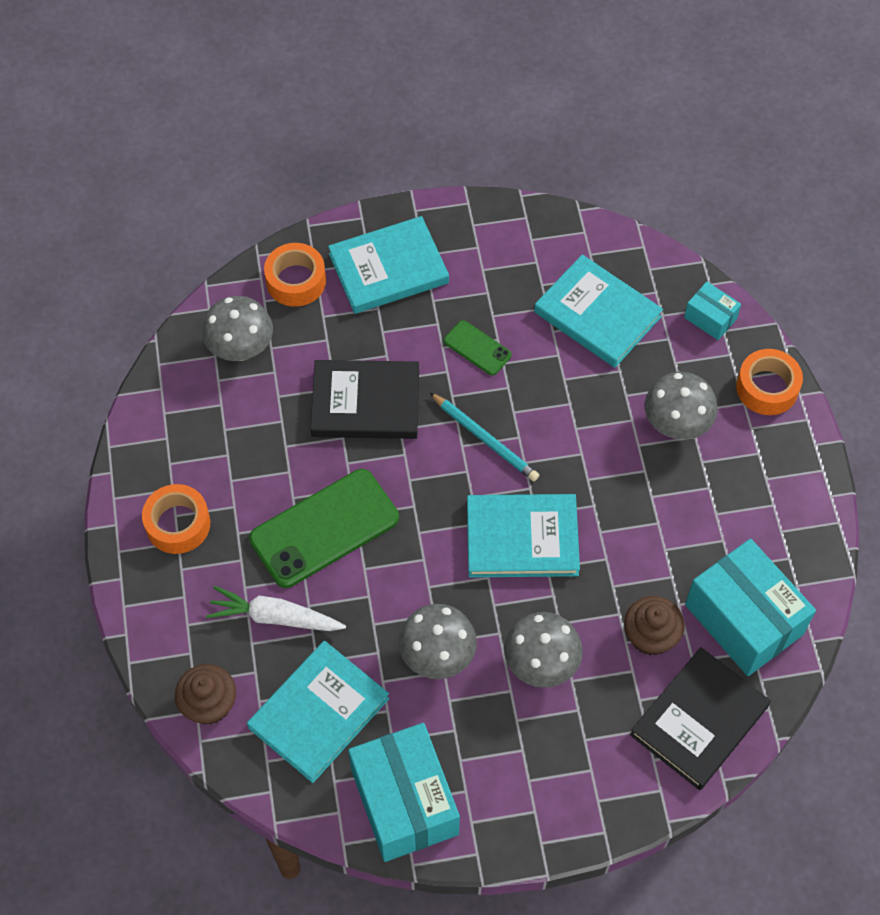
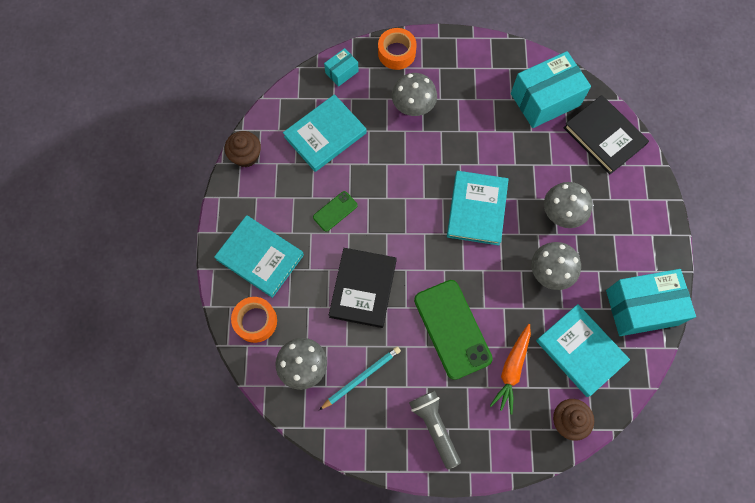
camera: 80 degrees left, 10 degrees up
orange tape [142,484,210,554] -> grey flashlight [409,391,461,469]
white carrot [206,586,346,631] -> orange carrot [490,324,531,415]
turquoise book [328,216,449,314] -> turquoise book turned 45 degrees counterclockwise [214,215,304,298]
turquoise pencil [429,392,539,481] -> turquoise pencil moved to [319,346,401,410]
brown cupcake [624,596,684,655] -> brown cupcake moved to [225,131,261,168]

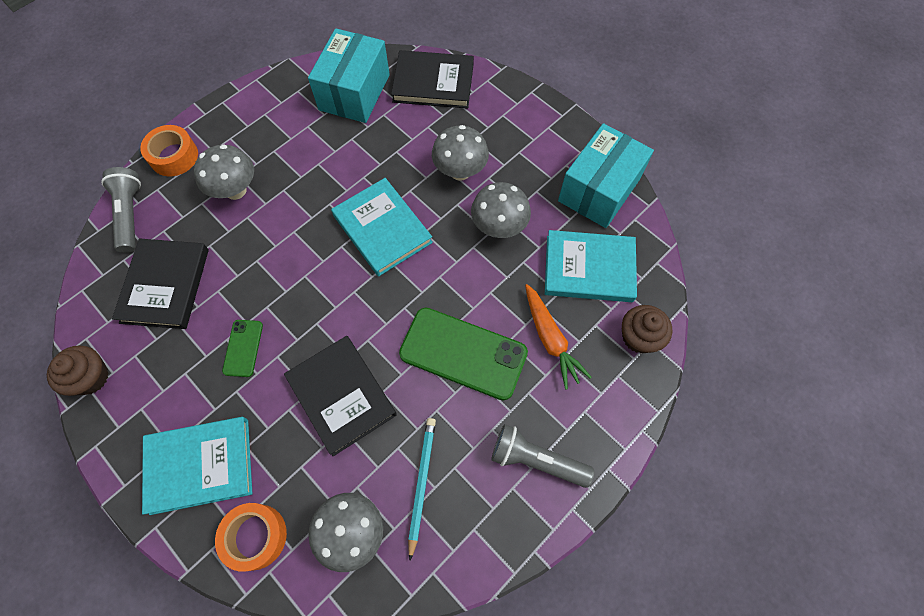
camera: 45 degrees left, 5 degrees down
turquoise book [283,94,367,172] -> black book [112,238,209,329]
turquoise box [324,48,359,87] -> grey flashlight [101,167,141,253]

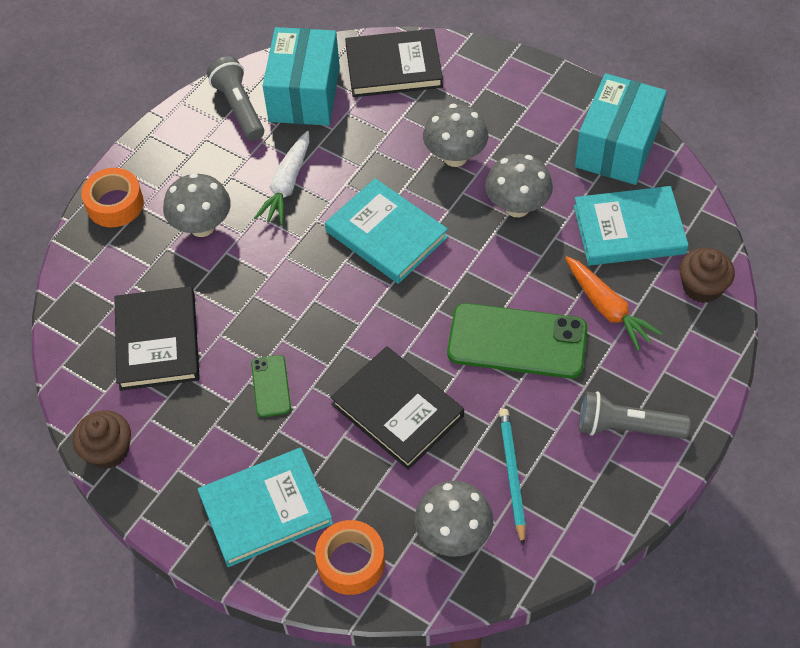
camera: 10 degrees left, 10 degrees down
grey flashlight [101,167,141,253] -> grey flashlight moved to [207,56,264,141]
none -> white carrot [254,131,309,225]

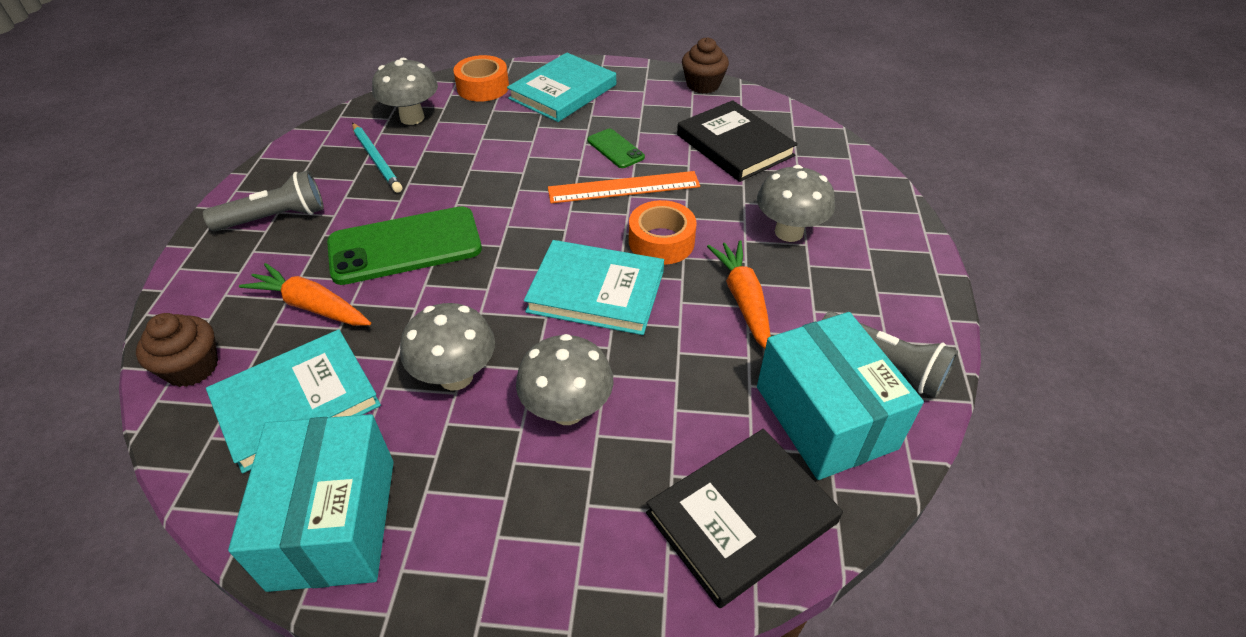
camera: 150 degrees right, 10 degrees down
orange tape [81,168,144,227] -> orange tape moved to [629,200,696,265]
white carrot [254,131,309,225] -> orange carrot [707,240,771,349]
black book [330,346,464,470] -> none
none -> orange ruler [548,171,700,203]

